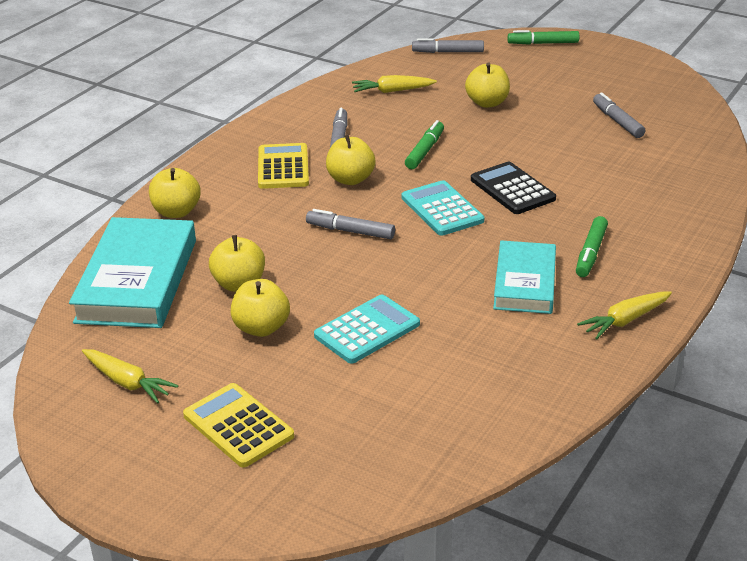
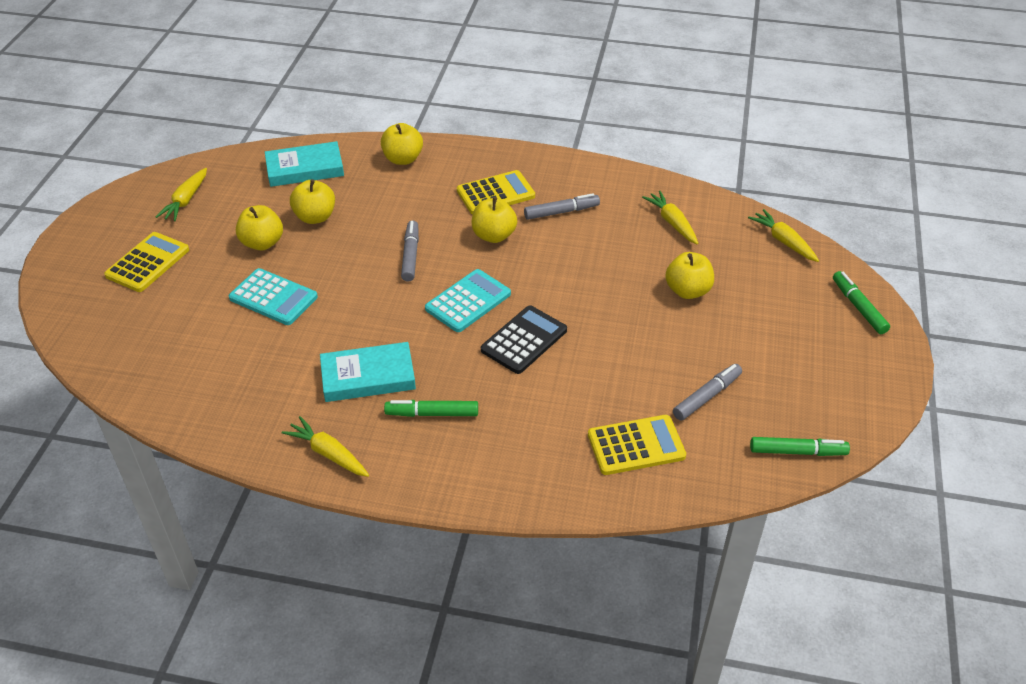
camera: 70 degrees right, 10 degrees up
turquoise book [69,217,196,328] -> turquoise book [265,141,344,187], size x0.64
green marker [405,120,444,169] -> green marker moved to [750,437,850,456]
grey marker [412,38,484,53] -> yellow carrot [748,209,819,262]
none -> yellow calculator [588,415,686,475]

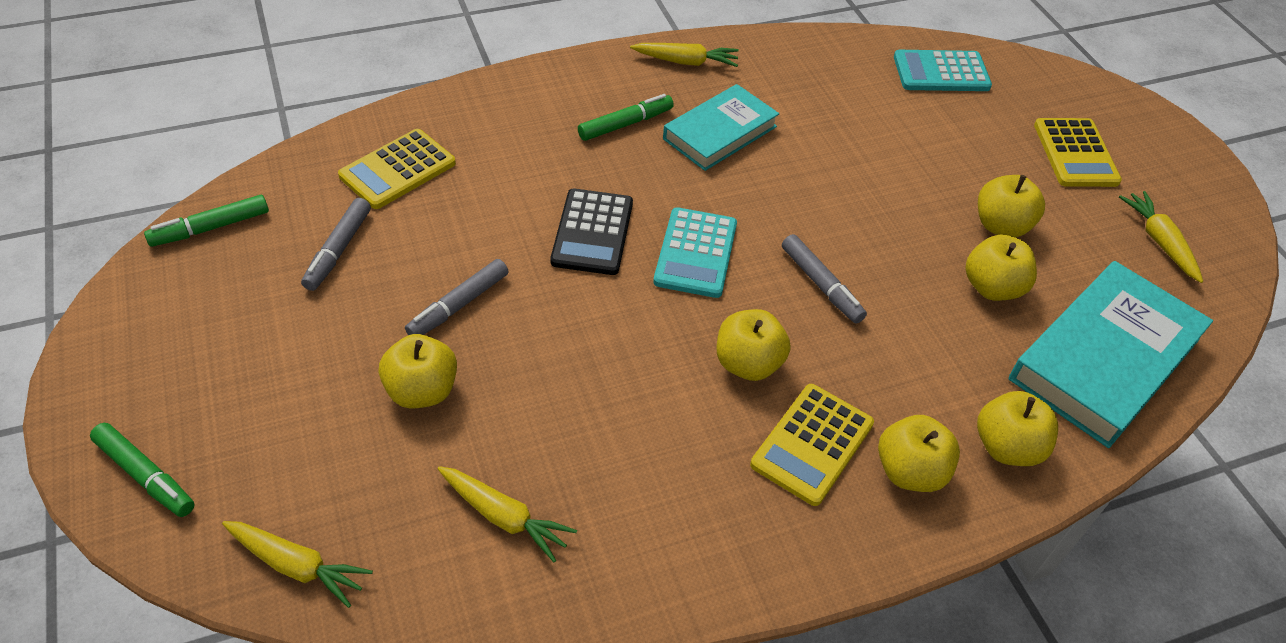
camera: 145 degrees right, 5 degrees up
turquoise calculator [229,268,318,325] -> turquoise calculator moved to [894,50,992,91]
turquoise book [265,141,344,187] -> turquoise book [1009,261,1213,448], size x1.56
grey marker [524,193,600,220] -> grey marker moved to [405,259,509,335]
none -> yellow apple [878,415,960,492]

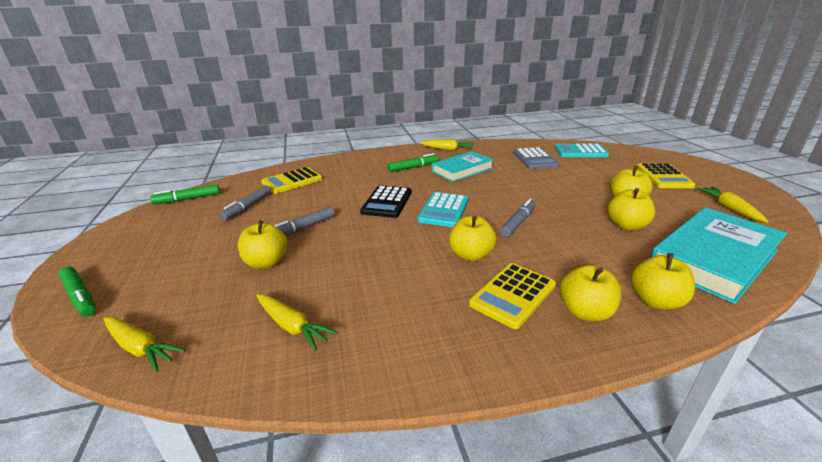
camera: 10 degrees right, 20 degrees down
grey marker [782,234,867,324] -> grey marker turned 120 degrees counterclockwise [500,199,536,238]
none -> grey calculator [513,147,559,169]

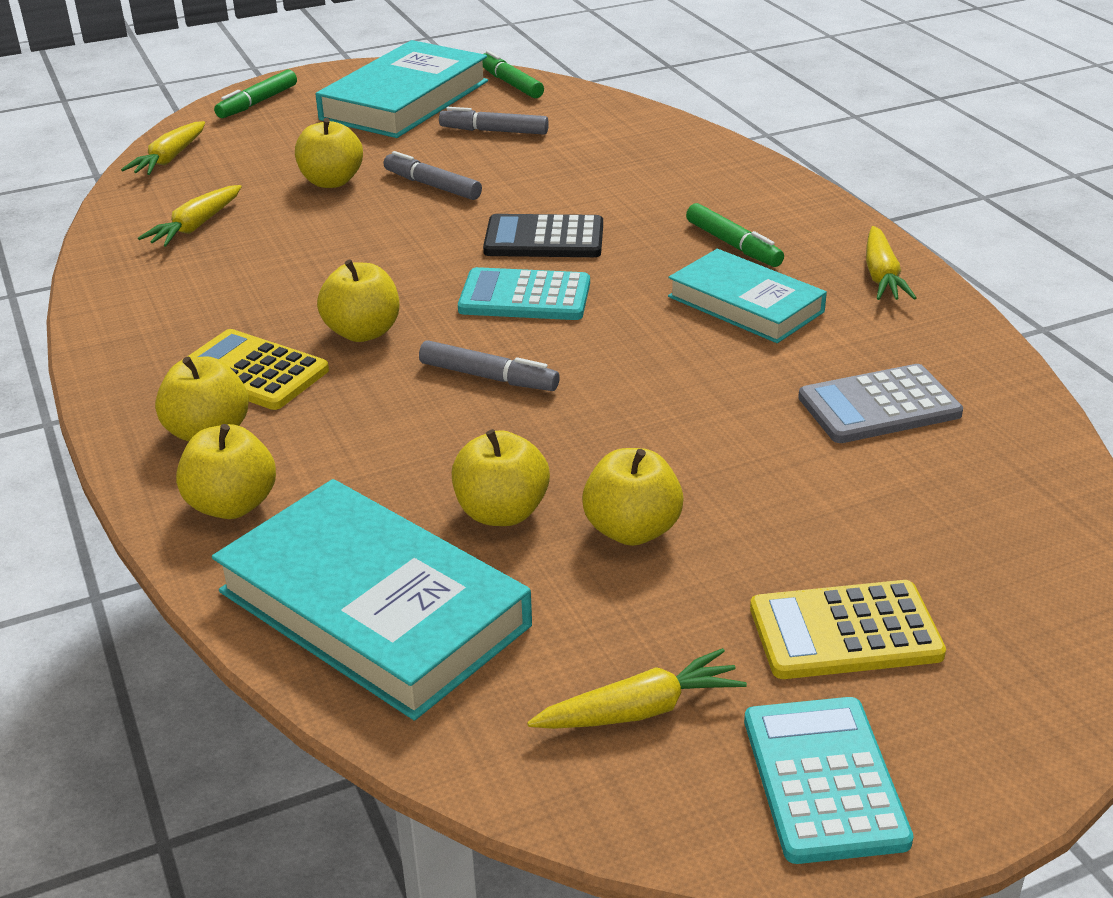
camera: 80 degrees right, 5 degrees up
yellow calculator [261,167,323,194] -> none
turquoise calculator [555,143,609,157] -> turquoise calculator moved to [744,697,913,864]
none -> turquoise book [316,40,488,138]

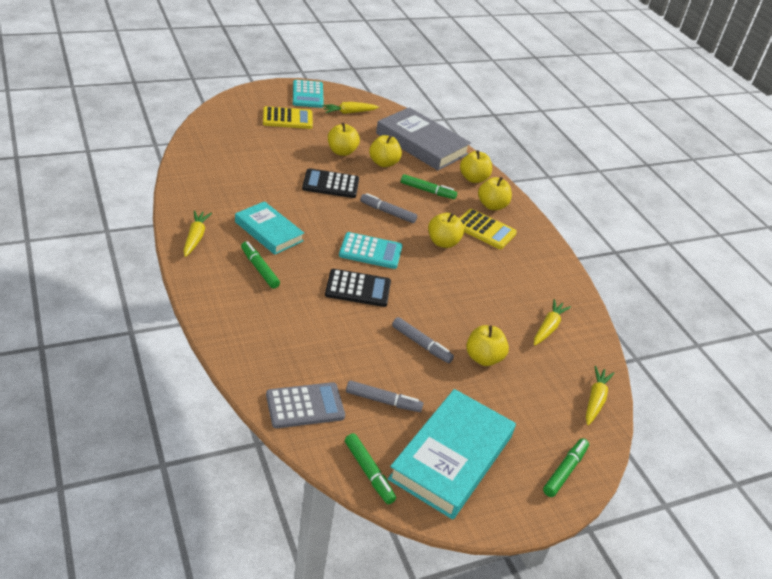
camera: 175 degrees right, 5 degrees up
turquoise book [212,479,532,720] -> grey book [376,107,471,171]
grey calculator [798,364,963,443] -> grey calculator moved to [266,382,345,428]
none -> black calculator [302,168,359,198]
none -> green marker [401,174,457,199]

